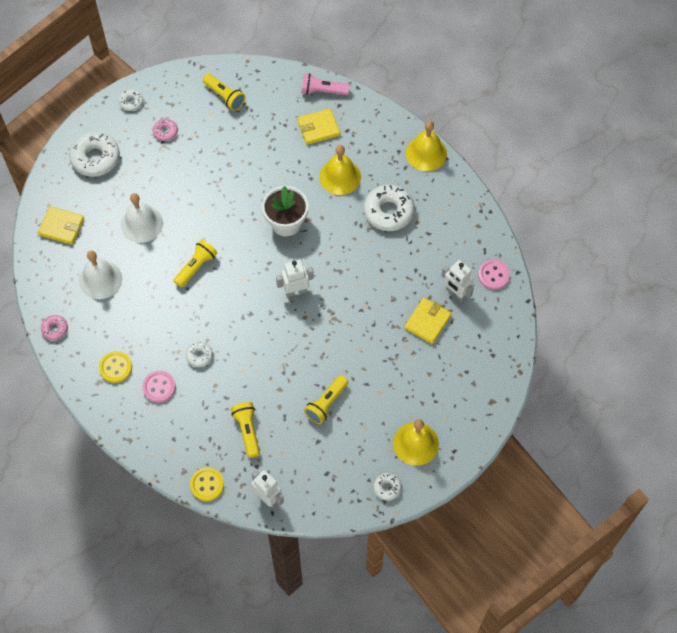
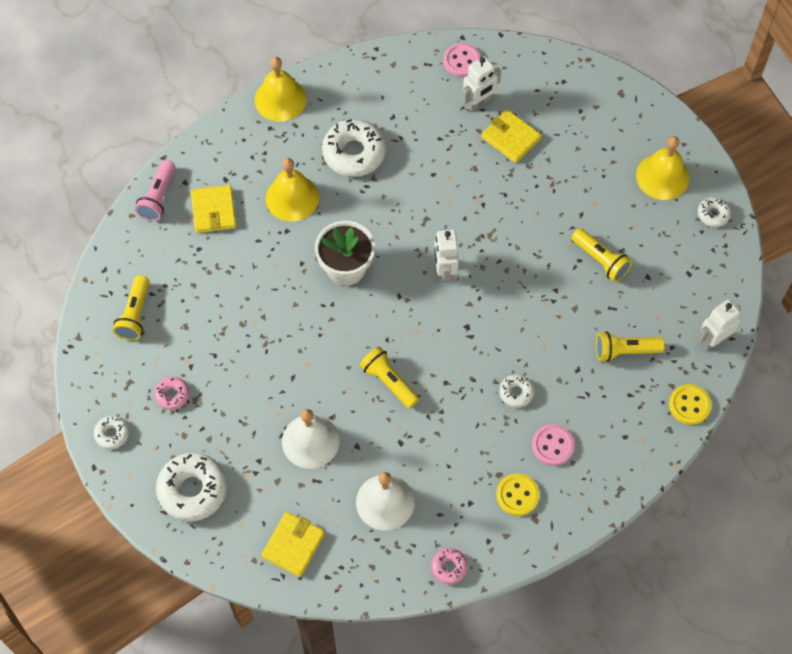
camera: 80 degrees left, 0 degrees up
yellow flashlight [203,74,246,111] -> yellow flashlight turned 135 degrees clockwise [113,275,149,341]

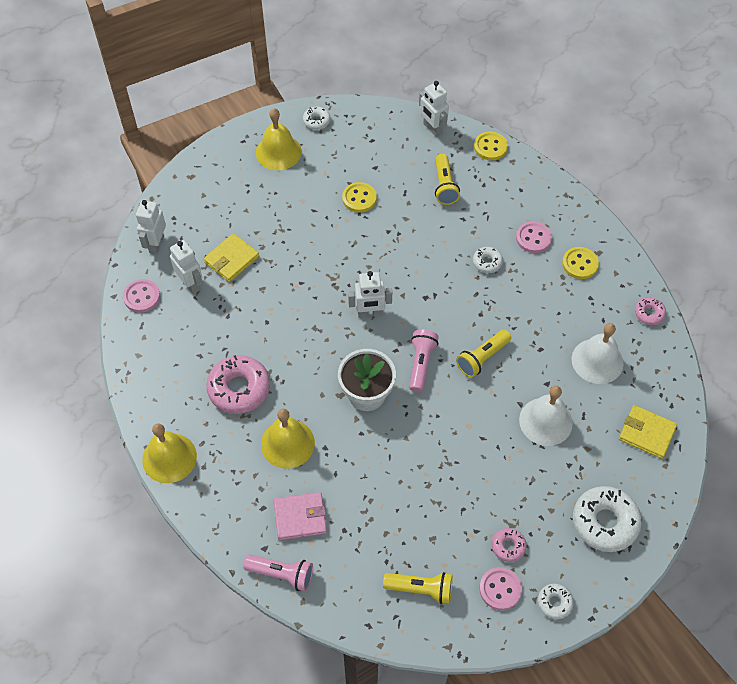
camera: 90 degrees left, 5 degrees down
yellow wallet [191,185,236,233] -> pink wallet [273,492,327,540]
white donut [322,119,386,177] -> pink donut [206,355,270,414]
yellow flashlight [572,228,632,282] -> yellow button [342,182,377,213]
none -> white robot [136,200,166,254]
none -> pink flashlight [409,329,439,392]
none -> pink button [479,567,522,610]

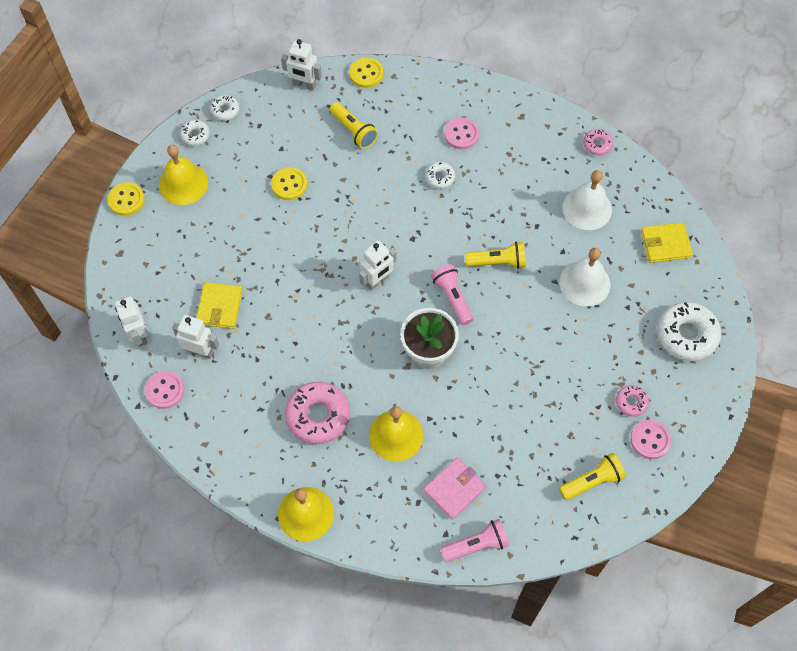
camera: 35 degrees left, 5 degrees up
yellow flashlight [456,329,511,378] -> yellow flashlight turned 105 degrees counterclockwise [465,242,525,269]
white donut [538,584,574,619] -> white donut moved to [210,95,239,121]
yellow button [562,247,599,279] -> yellow button moved to [107,182,145,216]

